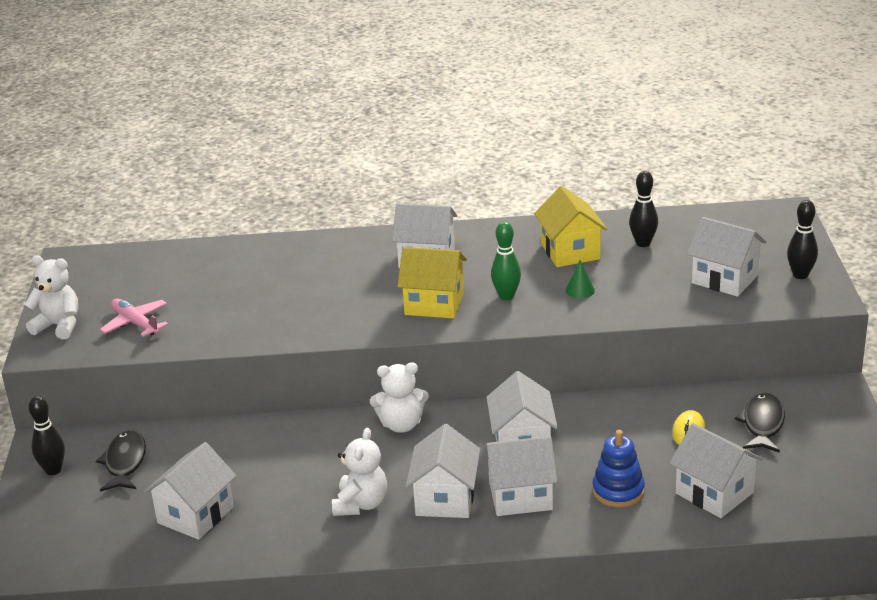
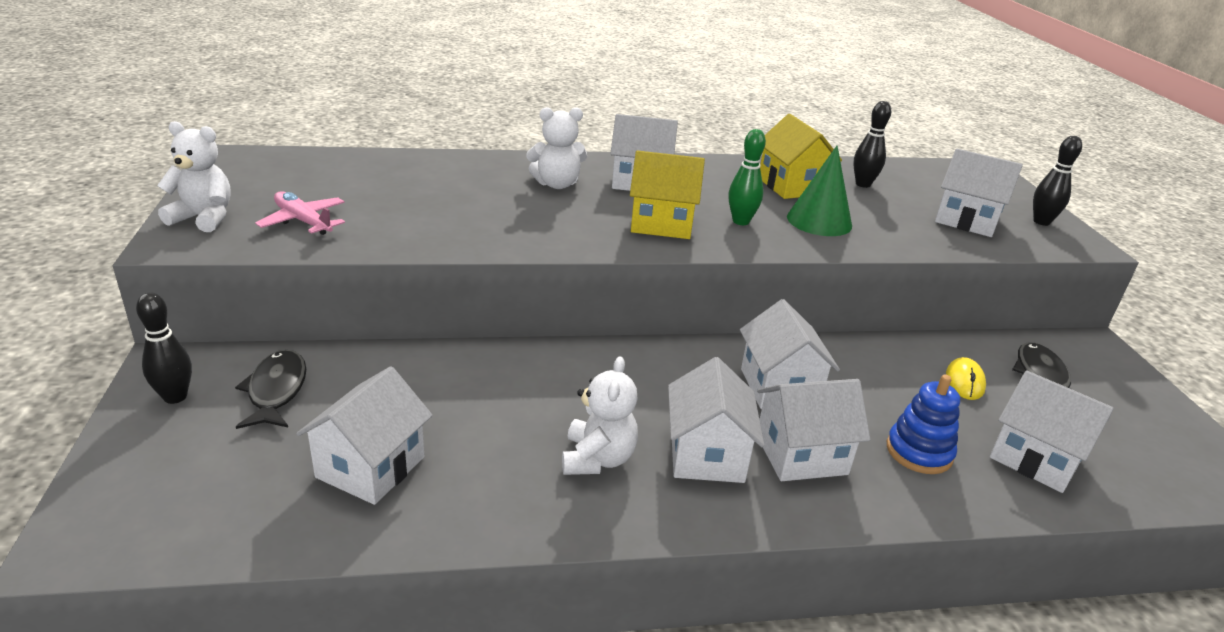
camera: 10 degrees left, 0 degrees up
white teddy bear [370,363,429,433] -> white teddy bear moved to [526,107,587,189]
green cone [566,260,595,299] -> green cone [787,146,852,236], size x2.00

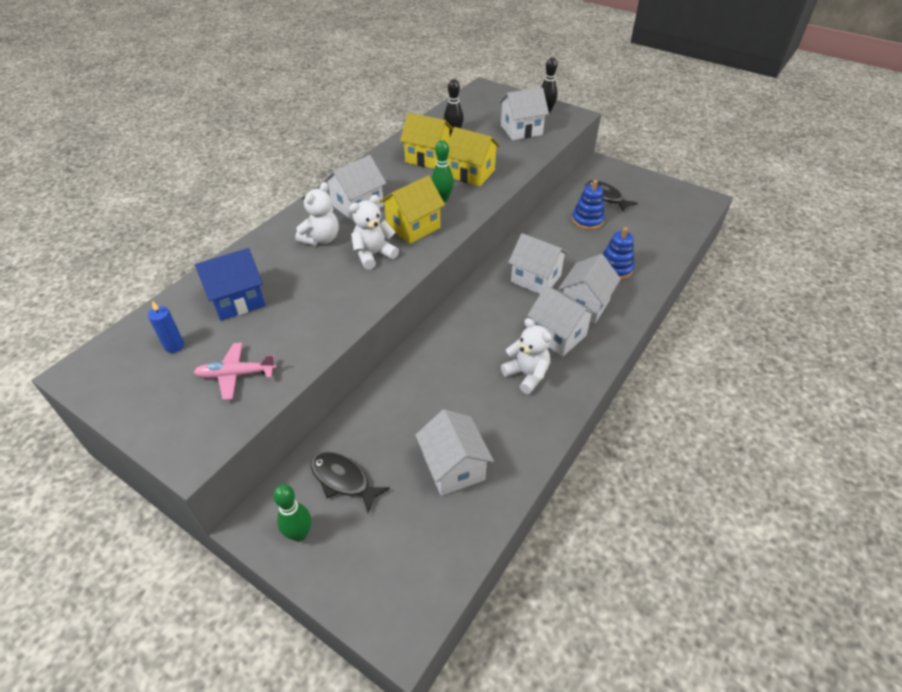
camera: 45 degrees left, 15 degrees up
black bowling pin [136,292,192,404] -> green bowling pin [273,484,311,542]
white teddy bear [157,121,231,232] -> white teddy bear moved to [349,195,399,270]
green cone [787,146,852,236] -> yellow house [448,127,500,187]
yellow mouse [946,357,986,400] -> blue stacking toy [572,180,605,230]
white house [990,370,1114,493] -> none
none -> blue candle [148,301,184,353]
none -> blue house [195,248,266,321]

